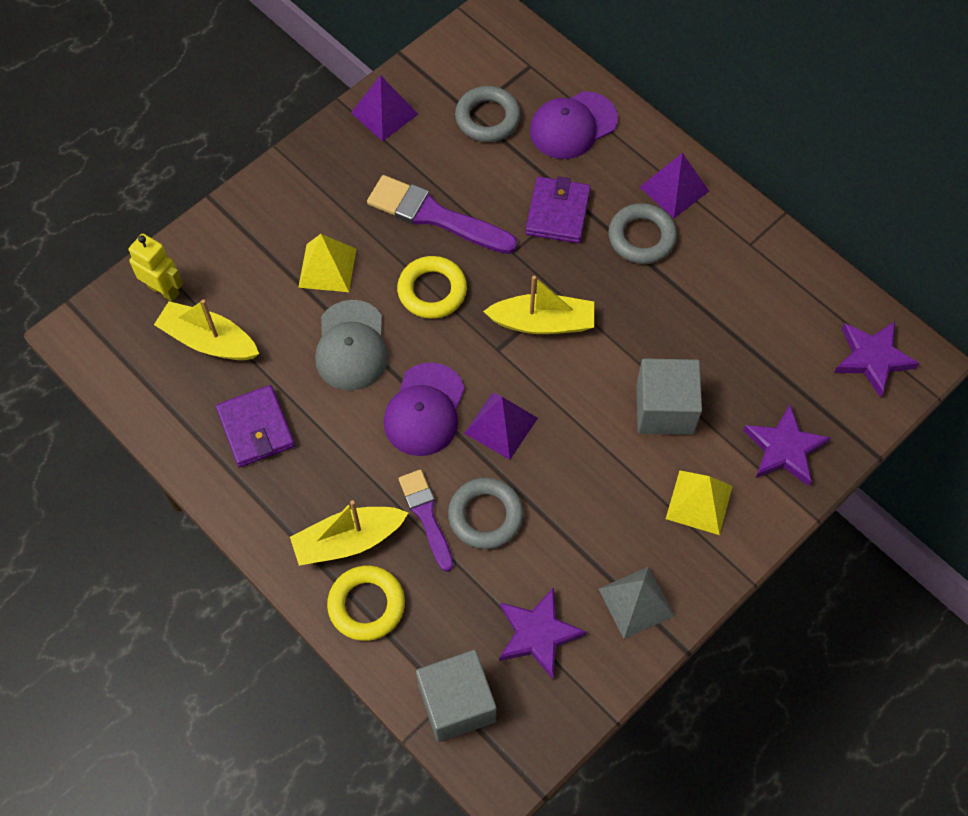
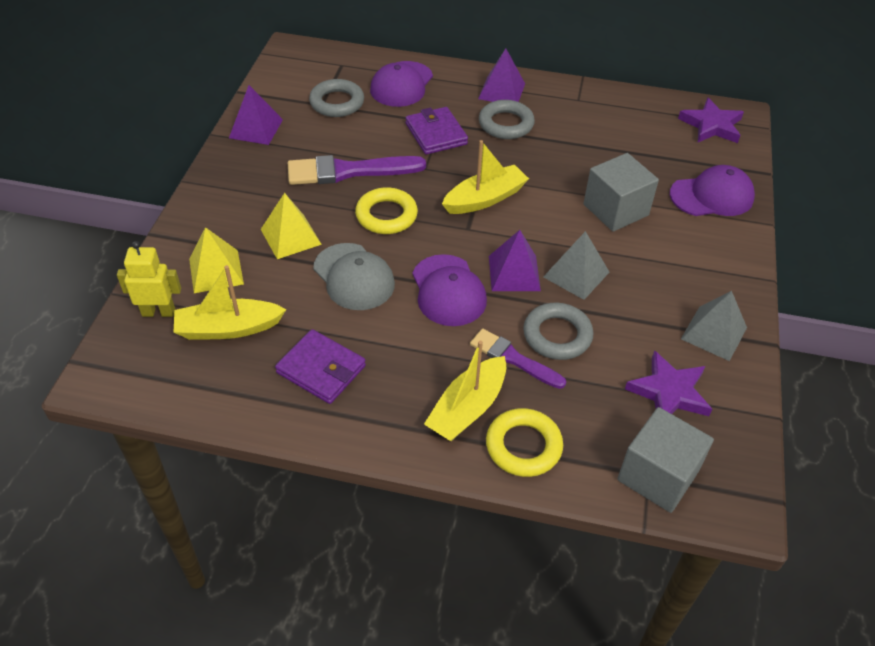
camera: 35 degrees left, 15 degrees down
yellow pyramid [666,470,733,535] -> yellow pyramid moved to [189,227,244,293]
purple star [743,404,831,486] -> purple cap [670,165,755,216]
none -> grey pyramid [543,231,609,300]

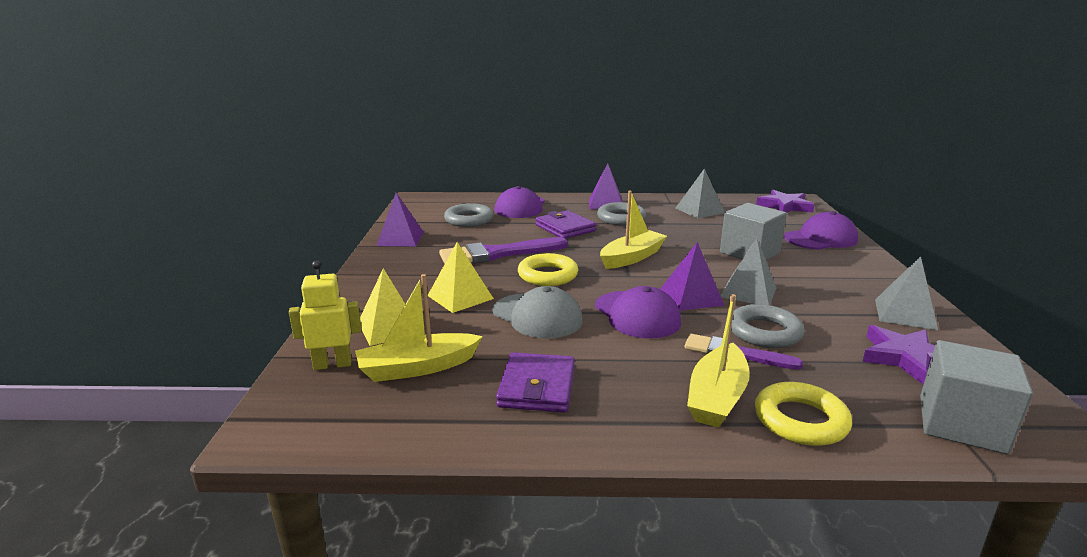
camera: 10 degrees left, 25 degrees down
purple wallet [275,329,366,404] -> purple wallet turned 75 degrees clockwise [496,352,575,412]
none -> grey pyramid [676,168,725,218]

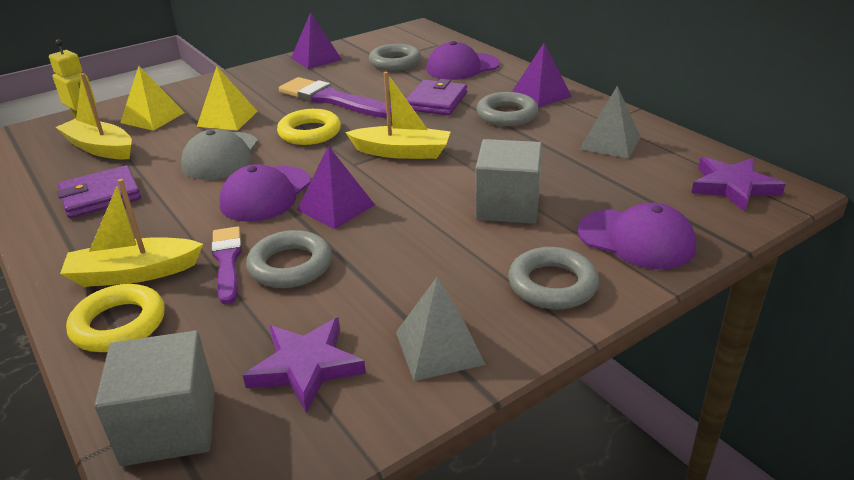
camera: 55 degrees right, 10 degrees up
grey pyramid [720,238,777,305] -> none
none -> grey ring [508,247,599,309]

